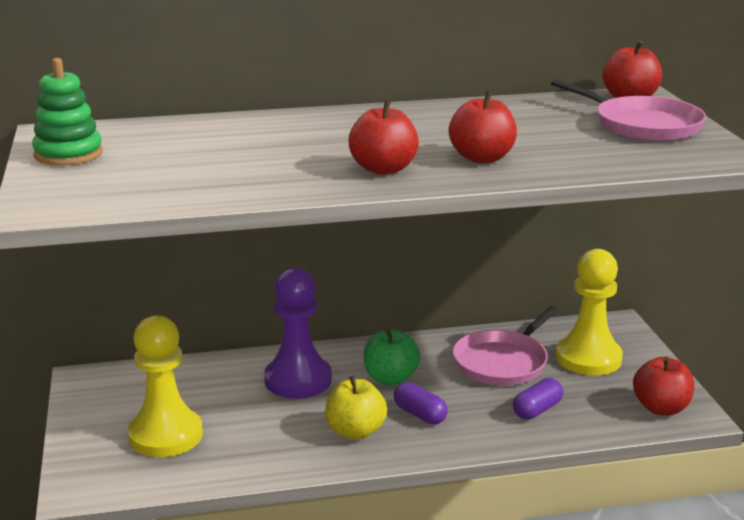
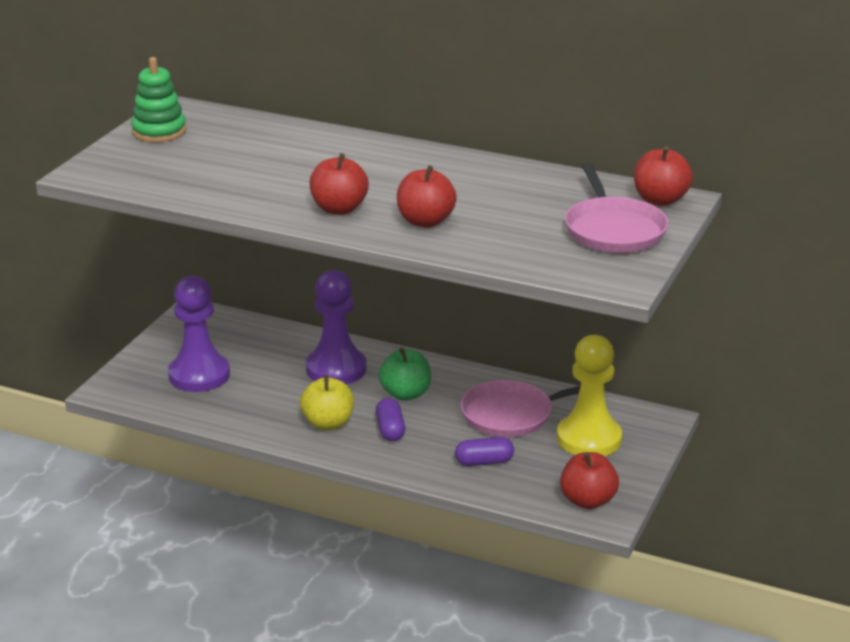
camera: 35 degrees right, 5 degrees up
yellow pawn [128,315,203,457] -> purple pawn [168,275,230,392]

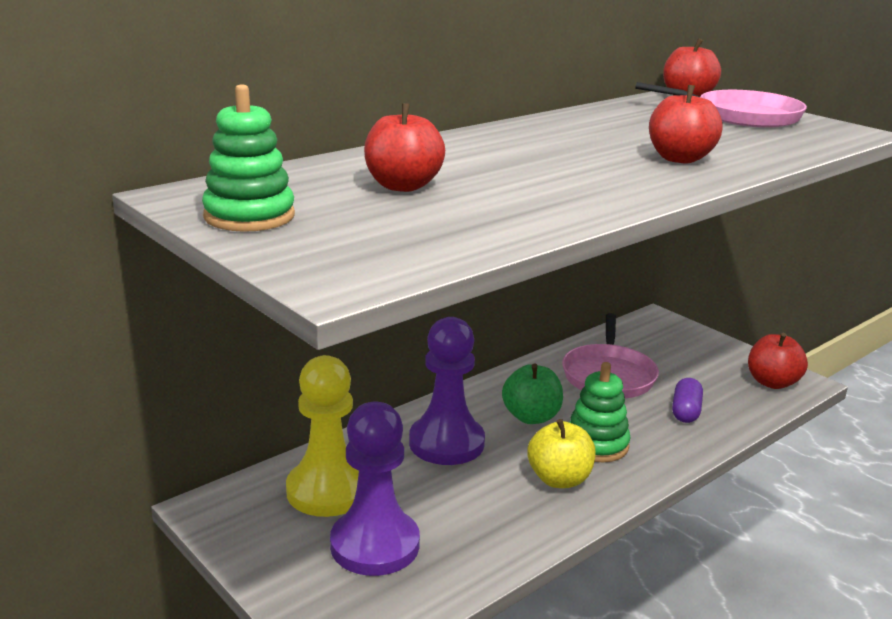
camera: 65 degrees left, 5 degrees down
red apple [309,153,369,215] -> red apple moved to [364,103,445,192]
purple capsule [376,398,405,441] -> green stacking toy [569,362,630,462]
yellow pawn [557,335,622,456] -> yellow pawn moved to [286,355,359,517]

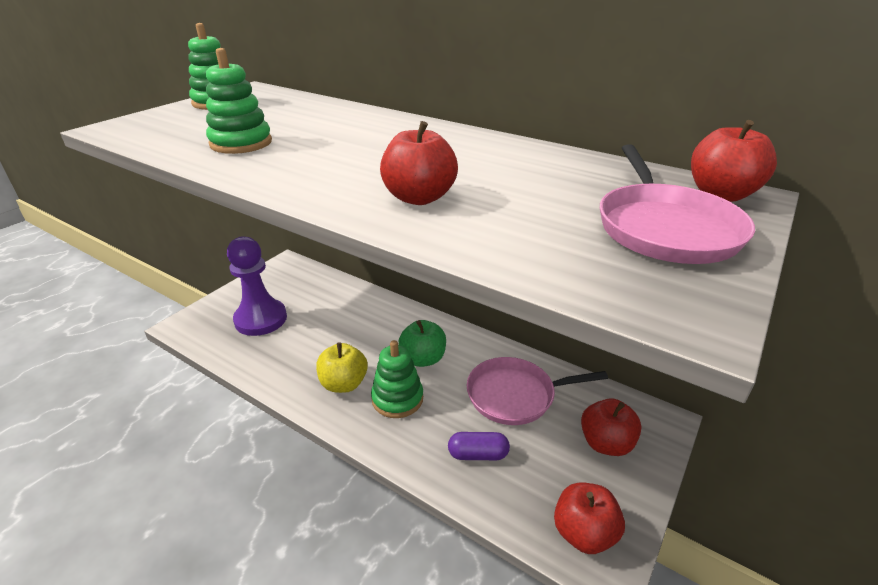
camera: 75 degrees right, 10 degrees up
yellow pawn [286,355,359,517] -> none
red apple [364,103,445,192] -> red apple moved to [581,398,641,456]
purple pawn [409,317,485,465] -> none
none -> green stacking toy [206,48,272,154]

